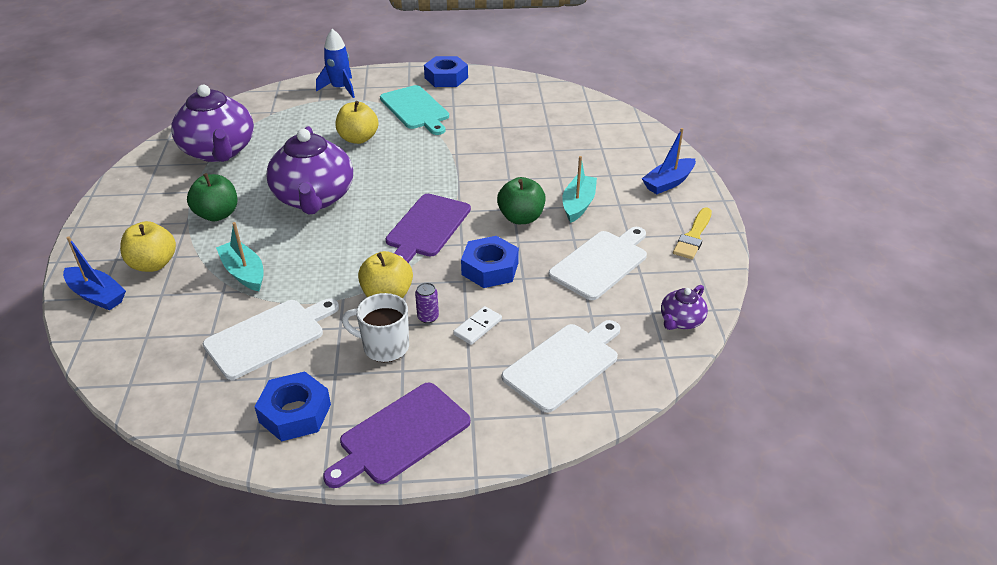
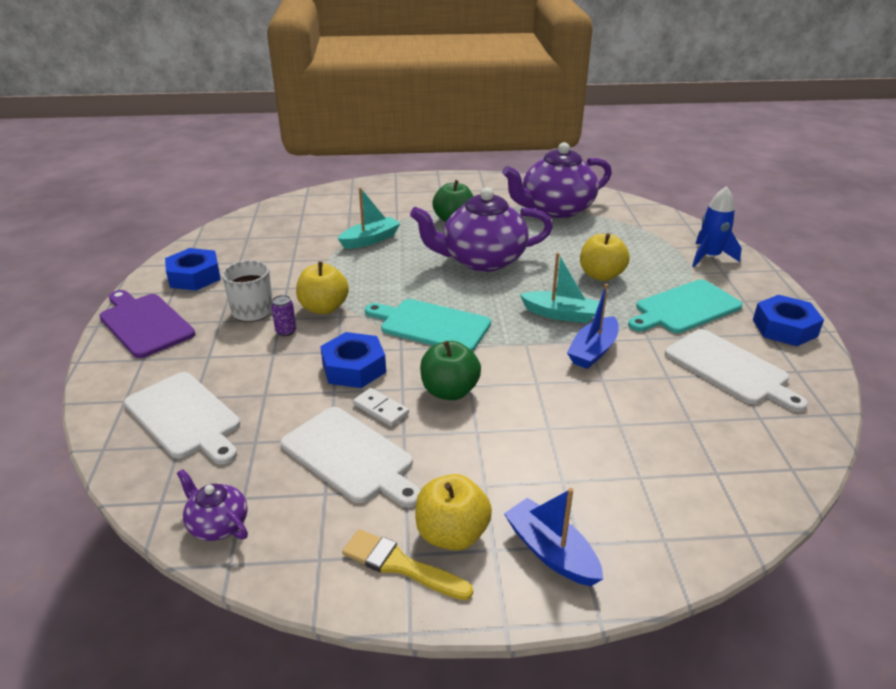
camera: 90 degrees right, 5 degrees down
blue boat [63,236,126,311] -> blue boat moved to [567,284,618,369]
yellow apple [120,221,176,272] -> yellow apple moved to [415,474,492,551]
white cutting board [203,298,339,380] -> white cutting board moved to [665,329,808,412]
purple cutting board [386,194,471,263] -> turquoise cutting board [365,299,491,352]
white domino [453,306,502,345] -> white domino moved to [353,388,409,426]
turquoise boat [562,156,597,223] -> turquoise boat moved to [520,252,600,323]

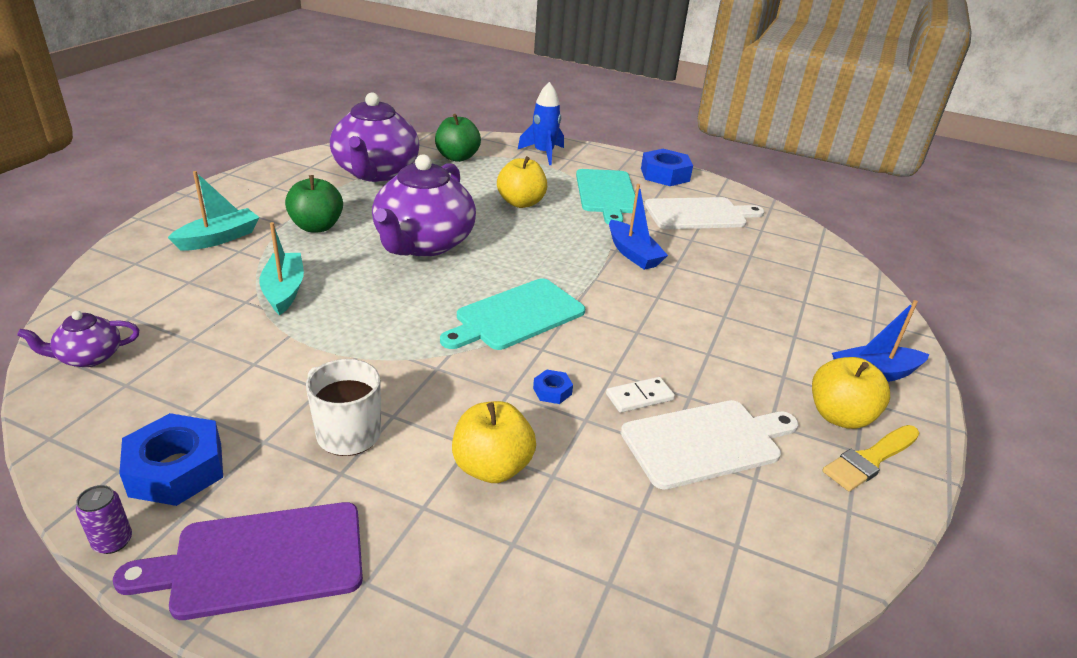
camera: 65 degrees left, 0 degrees up
white cutting board [124,372,240,465] -> none
purple teapot [177,469,248,541] -> purple teapot moved to [17,311,139,367]
purple can [271,295,297,336] -> purple can moved to [76,485,132,554]
yellow apple [296,262,349,314] -> yellow apple moved to [452,401,536,483]
blue nut [320,332,386,388] -> blue nut [533,369,573,404], size x0.47
green apple [420,341,481,400] -> green apple moved to [435,114,481,162]
turquoise boat [520,252,600,323] -> turquoise boat moved to [168,171,260,251]

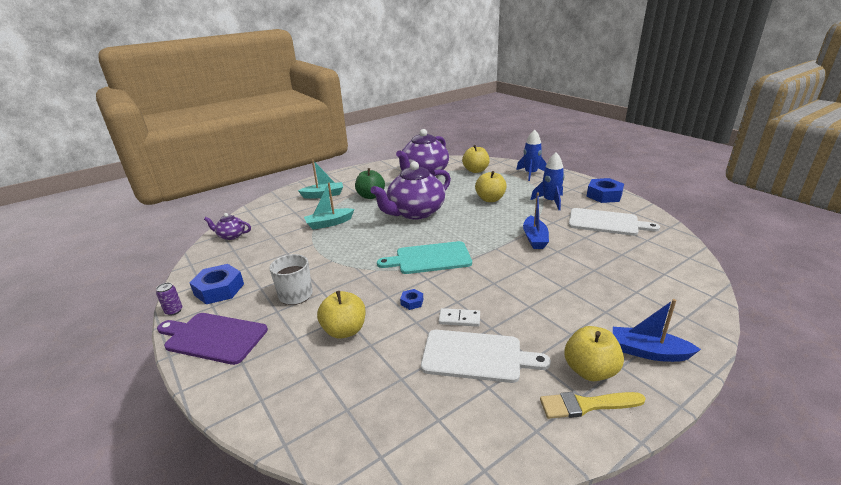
camera: 35 degrees right, 5 degrees down
turquoise boat [259,222,304,315] -> turquoise boat turned 135 degrees counterclockwise [304,183,354,229]
green apple [435,114,481,162] -> yellow apple [462,145,490,173]
turquoise cutting board [576,169,635,225] -> blue rocket [531,152,565,210]

